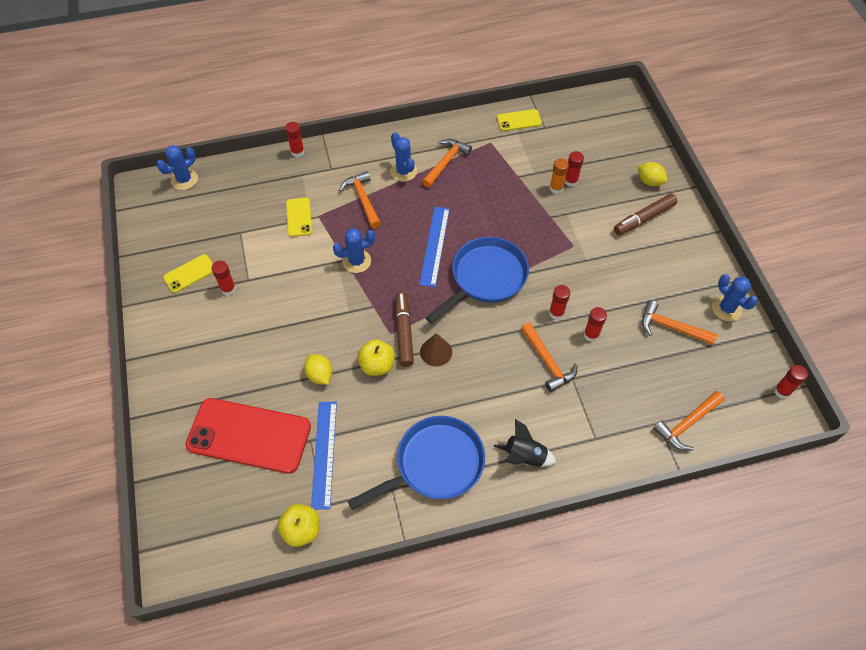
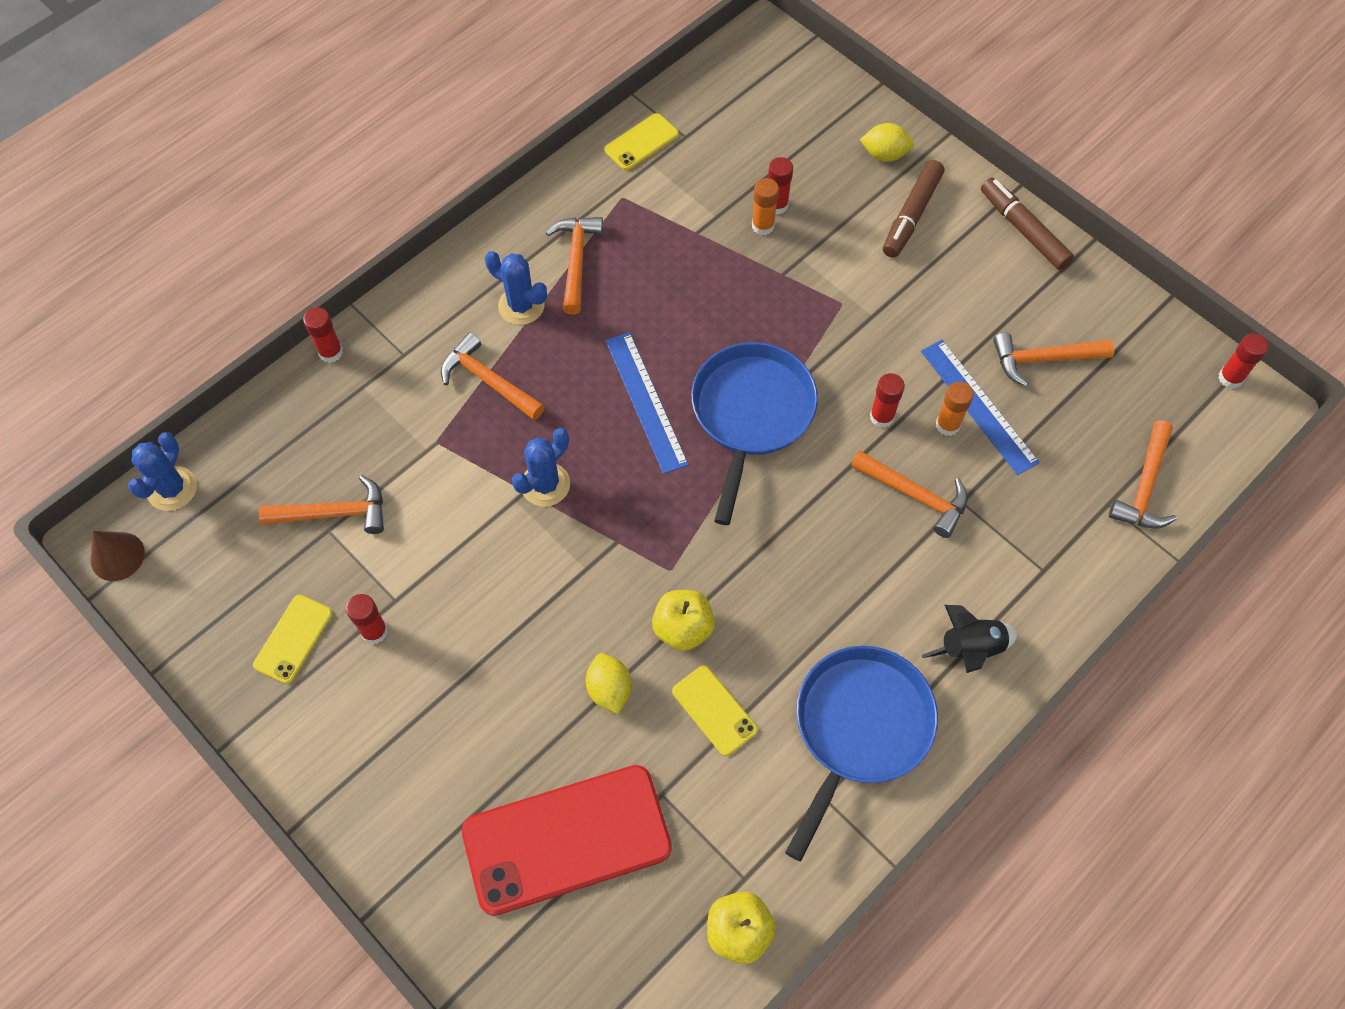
camera: 30 degrees left, 5 degrees up
yellow phone [286,198,312,237] -> yellow phone moved to [672,666,758,756]
yellow lemon [304,354,332,385] -> yellow lemon turned 45 degrees clockwise [586,653,632,714]
blue ruler [311,402,337,510] -> blue ruler moved to [921,340,1040,475]
brown marker [395,292,414,367] -> brown marker moved to [981,178,1074,270]
brown cone [420,333,452,366] -> brown cone moved to [91,531,145,581]
red glue stick [584,307,607,342] -> orange glue stick [936,382,974,436]
blue cactus [712,274,758,321] -> none
none -> orange hammer [259,475,384,534]

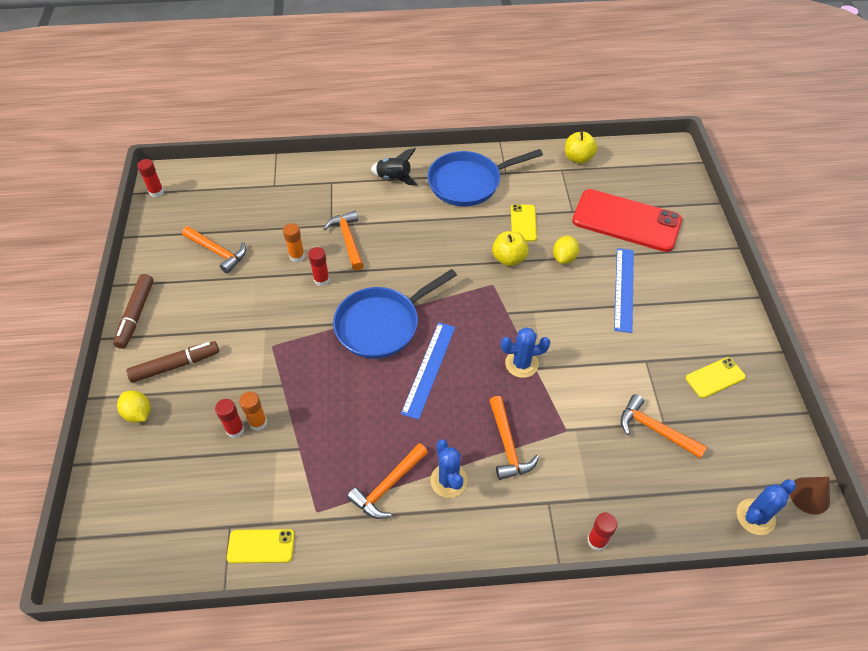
camera: 140 degrees left, 10 degrees down
red glue stick [346,594,388,644] -> none
blue ruler [921,340,1040,475] -> blue ruler moved to [614,248,634,333]
orange hammer [1109,421,1176,529] -> none

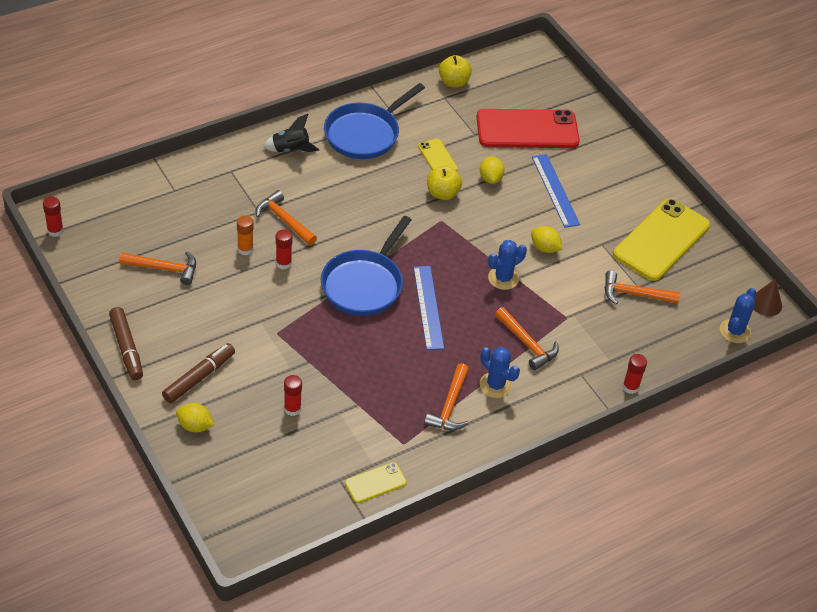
camera: 30 degrees left, 5 degrees down
orange glue stick [239,392,267,431] -> none
yellow phone [686,357,746,398] -> yellow phone [613,198,710,281], size x2.12
none -> yellow lemon [531,226,562,253]

